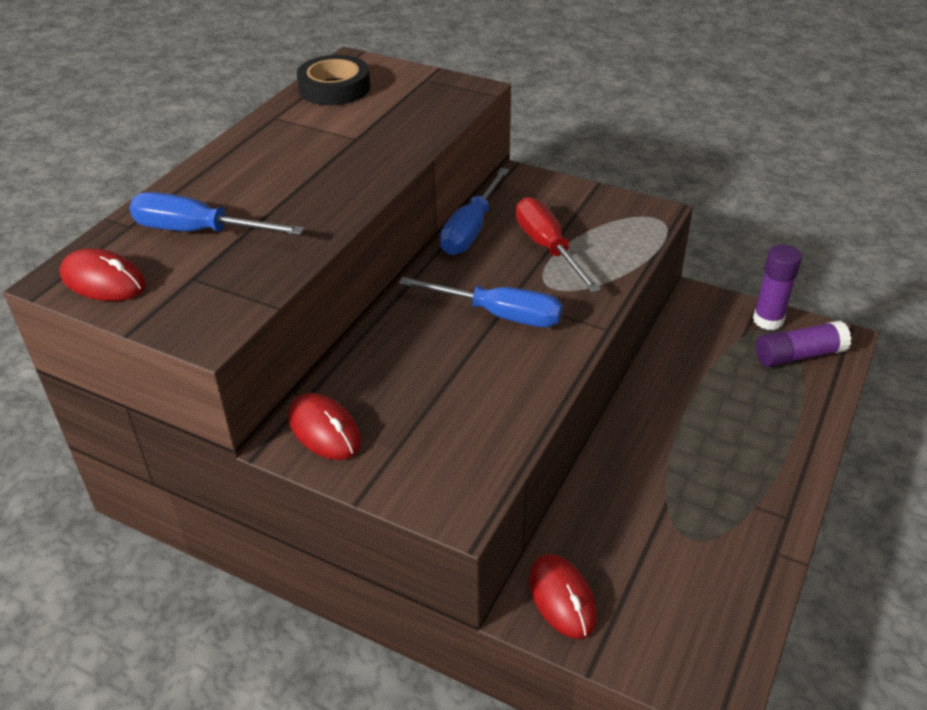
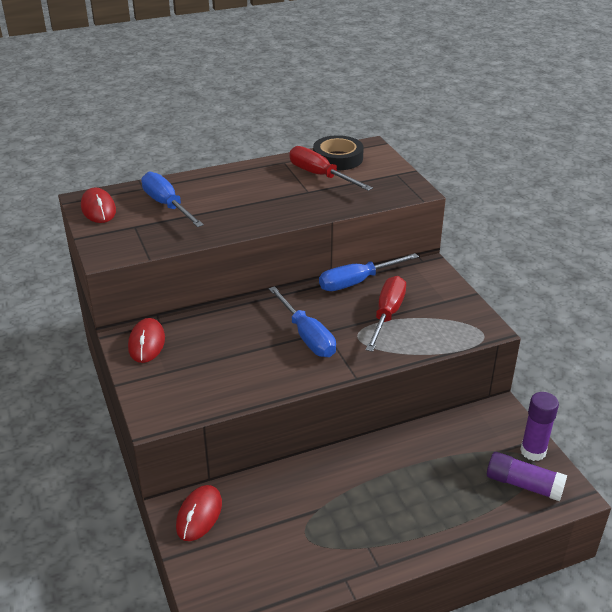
camera: 40 degrees right, 5 degrees down
none -> red screwdriver [289,146,373,191]

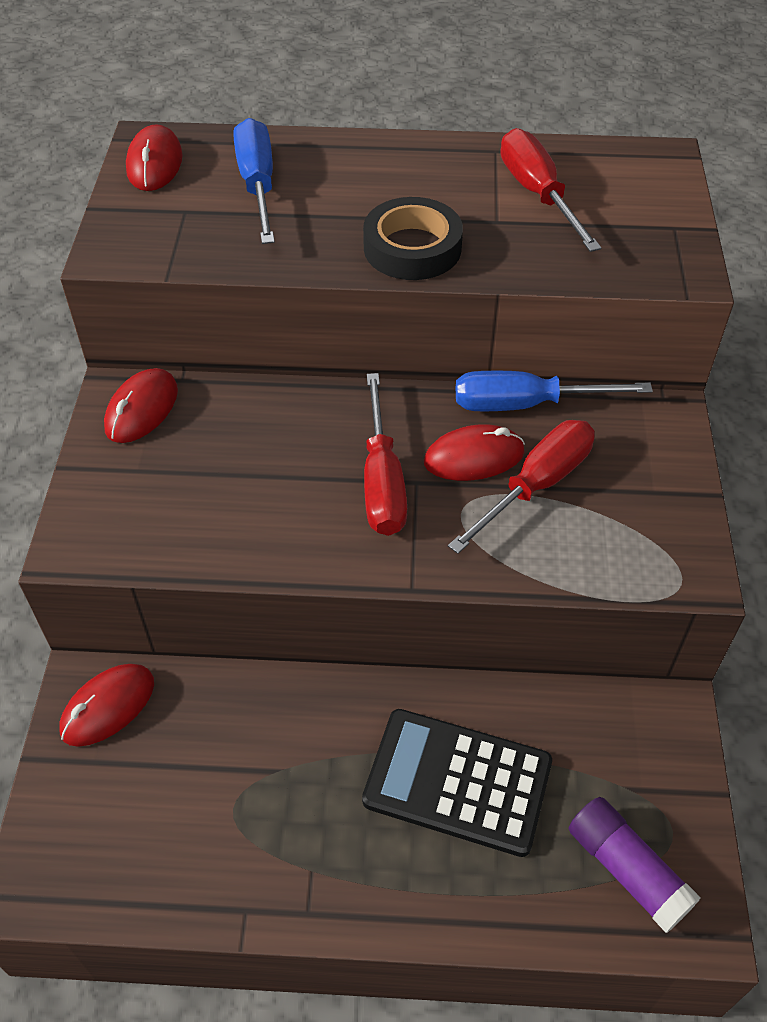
camera: 25 degrees right, 15 degrees up
blue screwdriver [269,286,336,357] -> red screwdriver [364,373,407,536]
black tape [313,135,364,170] -> black tape moved to [363,197,463,280]
purple glue stick [520,392,559,461] -> none
none -> black calculator [362,709,552,857]
none -> red mouse [424,424,525,481]

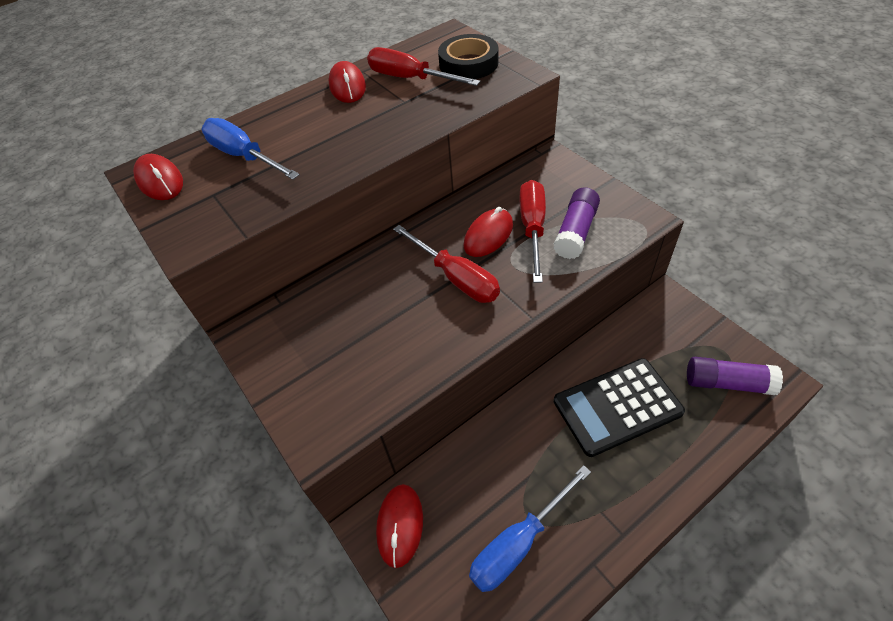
camera: 35 degrees left, 0 degrees up
red mouse [104,368,178,443] -> red mouse moved to [329,61,366,103]
black tape [363,197,463,280] -> black tape moved to [438,34,498,79]
blue screwdriver [456,371,653,411] -> blue screwdriver moved to [469,465,591,592]
none -> purple glue stick [553,187,600,259]

